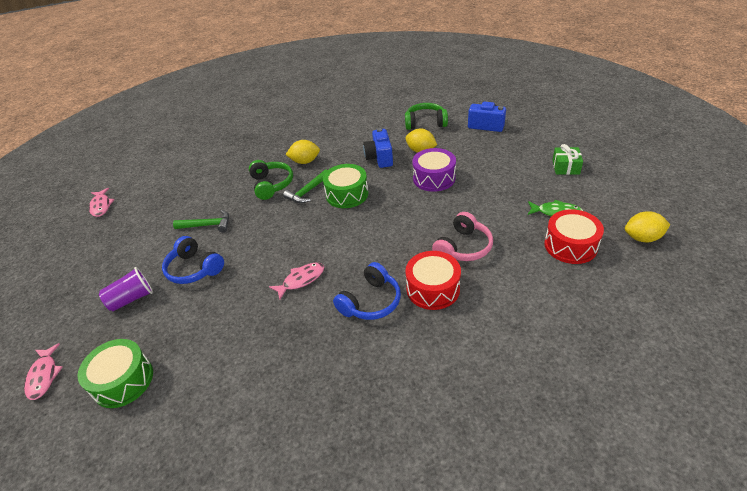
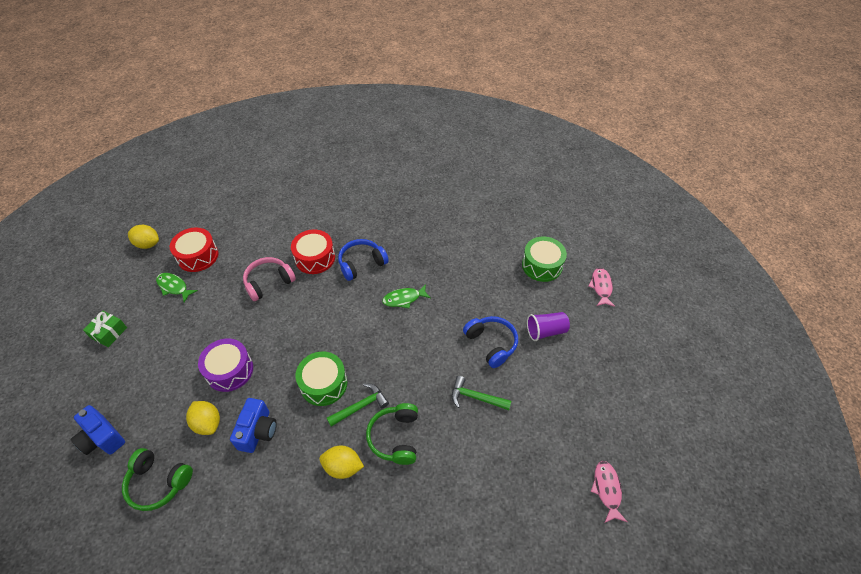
camera: 165 degrees left, 10 degrees up
pink fish [269,263,324,300] -> green fish [382,284,431,308]

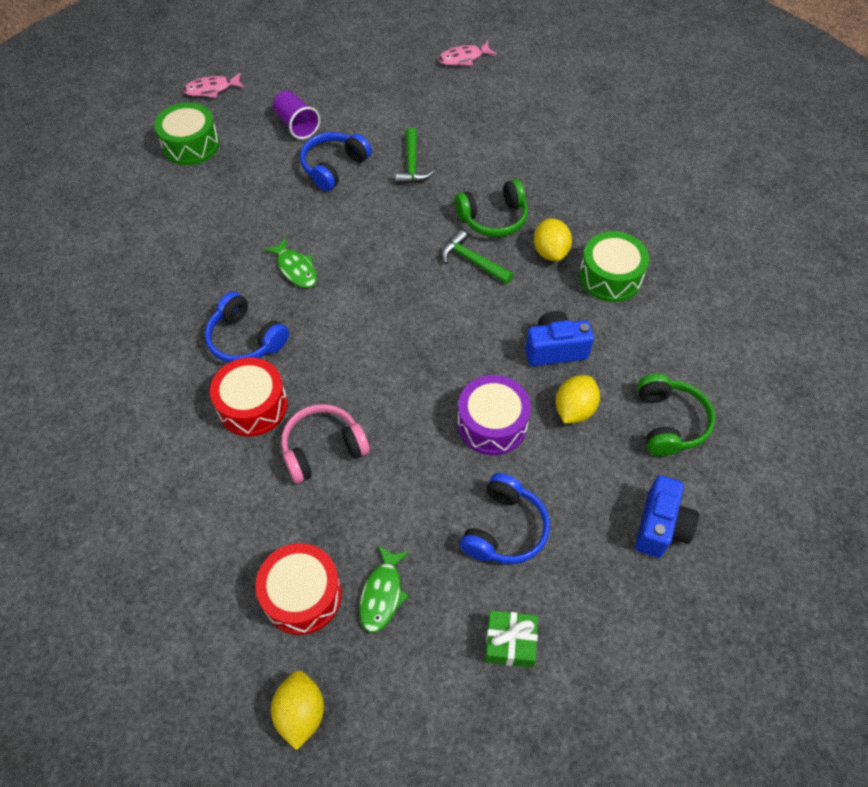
camera: 110 degrees left, 5 degrees up
pink headphones [243,257,296,301] -> pink headphones turned 120 degrees clockwise [281,404,370,483]
green drum [295,352,347,406] -> green drum moved to [579,231,649,302]
none -> blue headphones [460,473,550,564]

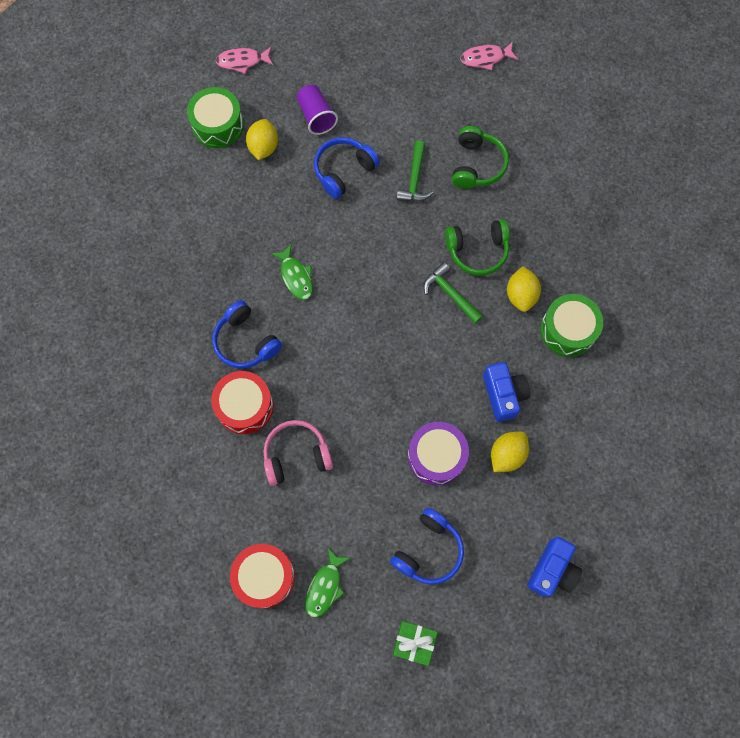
camera: 10 degrees right, 15 degrees up
yellow lemon [271,670,324,750] -> yellow lemon moved to [246,119,278,160]
blue camera [525,311,594,366] -> blue camera turned 75 degrees clockwise [483,362,530,422]
green headphones [637,374,715,456] -> green headphones moved to [452,126,509,189]

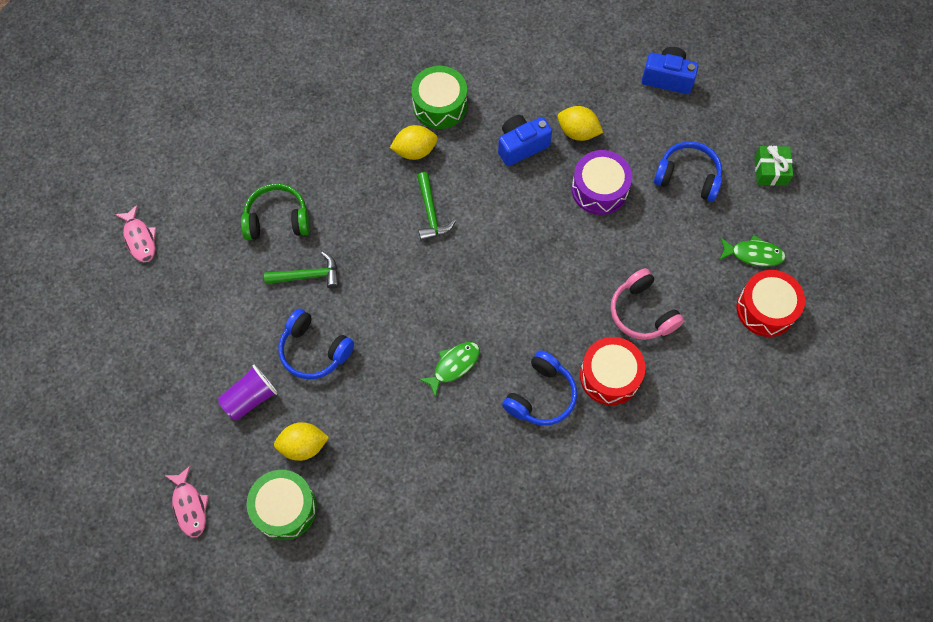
camera: 105 degrees left, 5 degrees down
green hammer [424,262,483,324] -> green hammer turned 45 degrees counterclockwise [417,172,456,241]
green headphones [445,219,510,276] -> none

